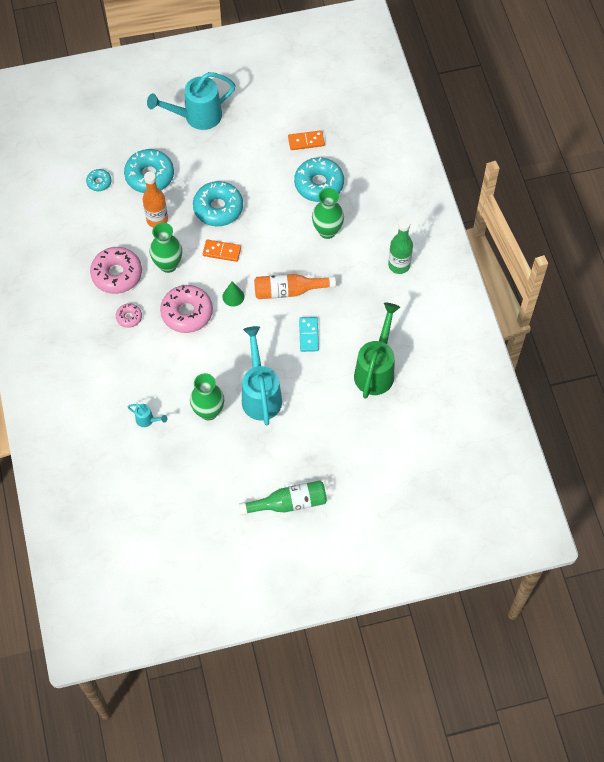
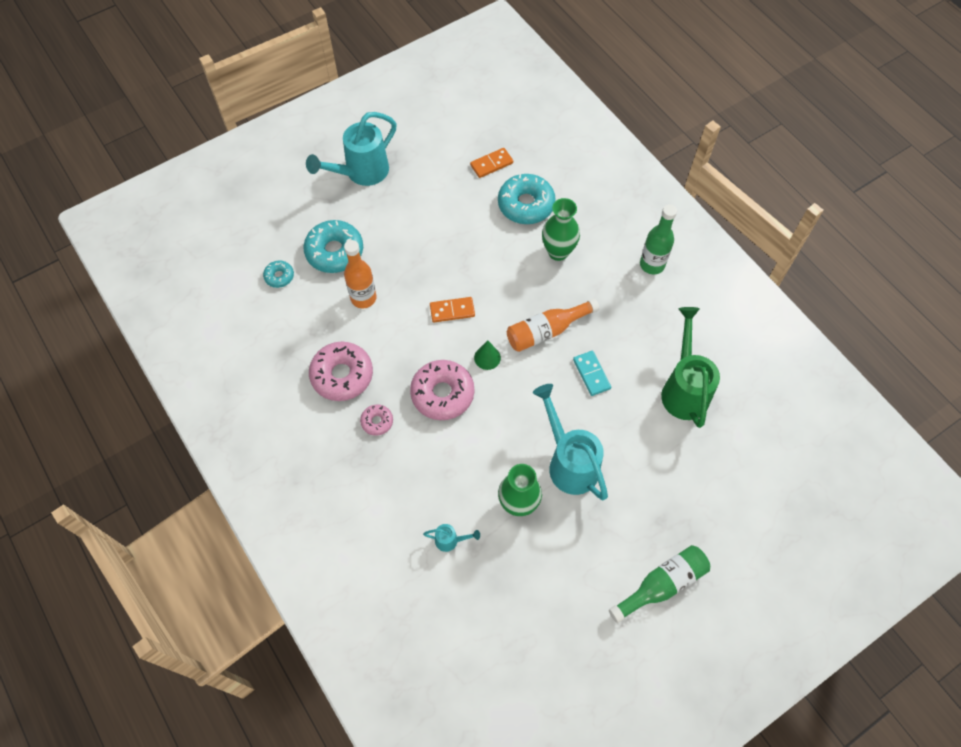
camera: 20 degrees left, 0 degrees up
green vase [150,223,182,273] -> none
turquoise donut [193,181,243,226] -> none

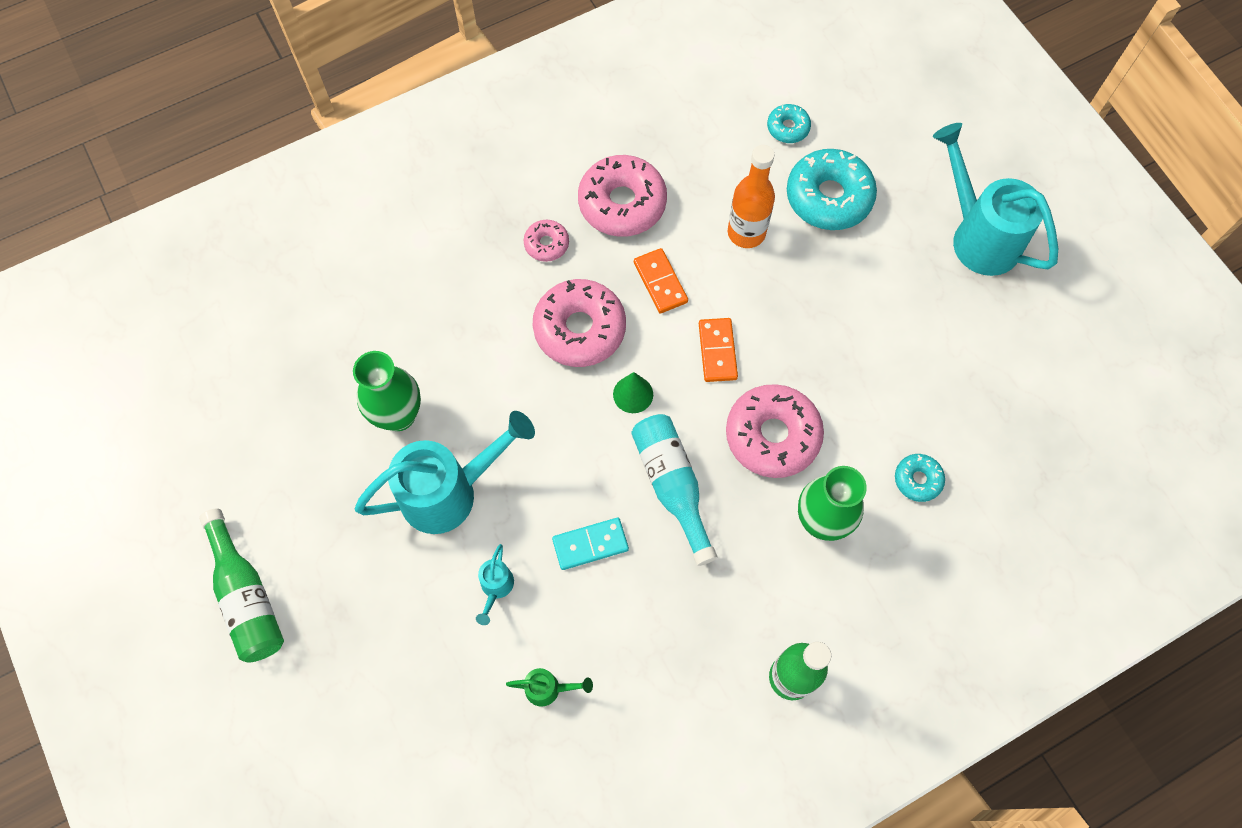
camera: 95 degrees right, 5 degrees up
turquoise watering can [423,524,480,552] -> turquoise watering can moved to [476,544,514,625]
orange domino [470,148,513,178] -> orange domino moved to [634,248,688,313]
turquoise donut [498,174,556,224] -> turquoise donut [895,454,945,502], size x0.50
orange bottle [507,298,599,352] -> turquoise bottle [631,414,717,566]
green watering can [661,307,720,428] -> green watering can [506,668,593,707], size x0.44
none -> pink donut [726,384,824,478]

